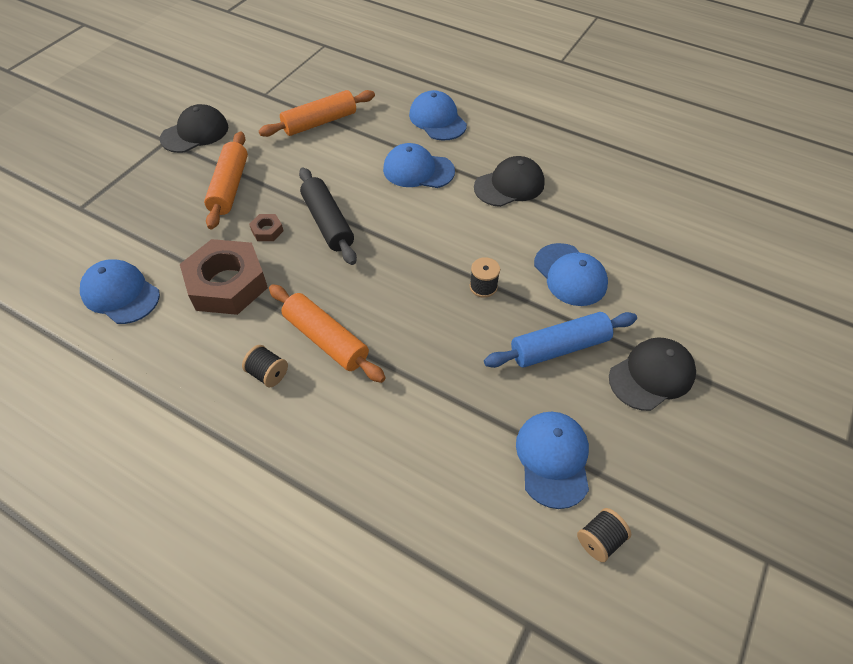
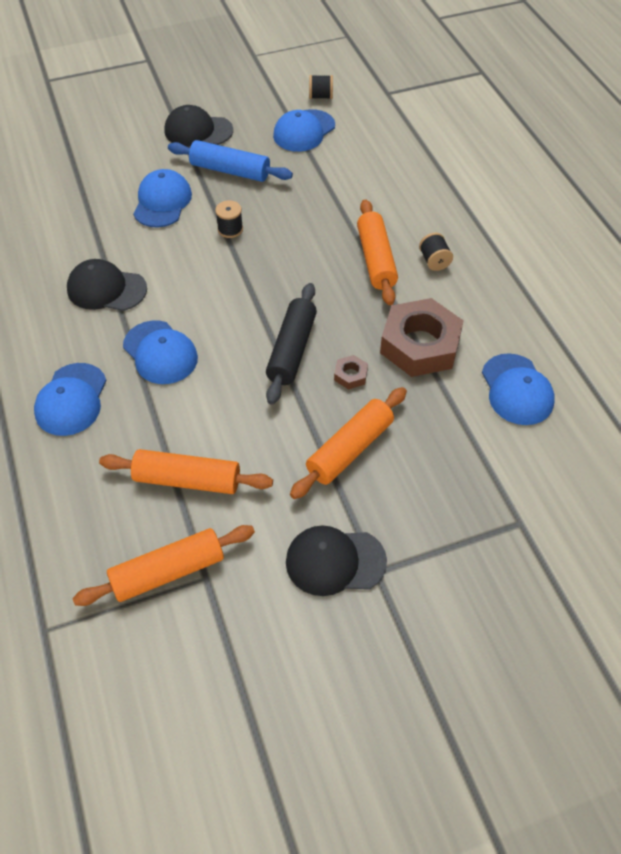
camera: 140 degrees left, 0 degrees up
none -> orange rolling pin [73,525,255,606]

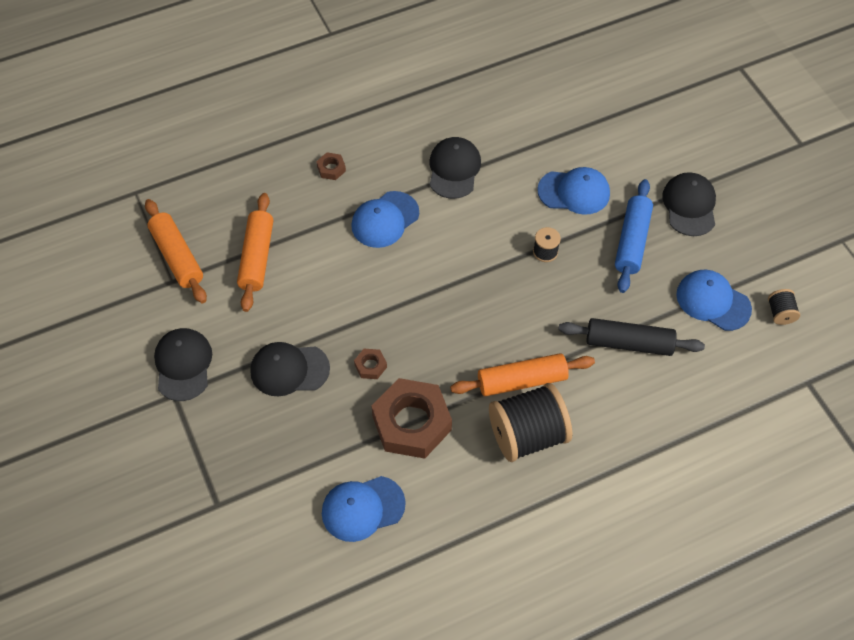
camera: 85 degrees right, 5 degrees up
blue cap [34,363,107,436] -> brown nut [316,152,346,180]
black rolling pin [266,283,317,405] -> black rolling pin moved to [558,318,705,356]
orange rolling pin [290,387,407,499] -> black cap [250,342,330,396]
black spool [419,233,453,271] -> black spool [489,383,572,462], size x2.24

